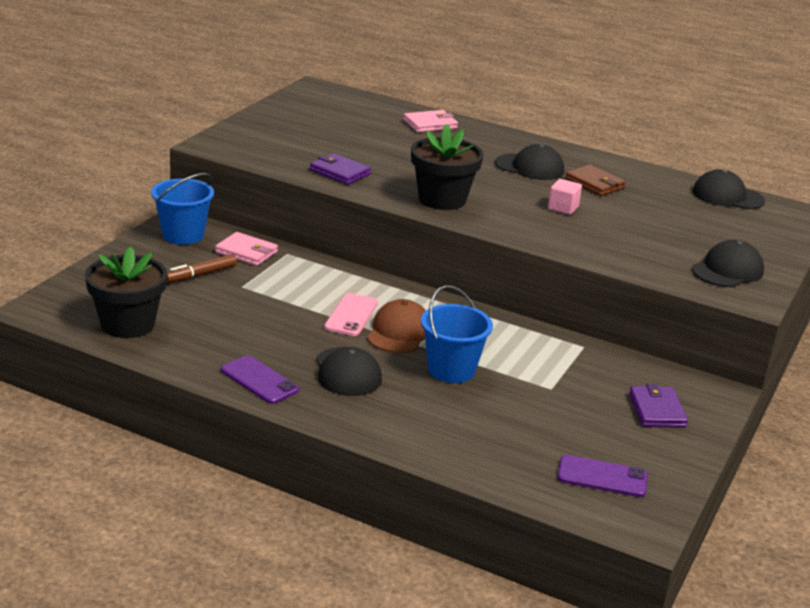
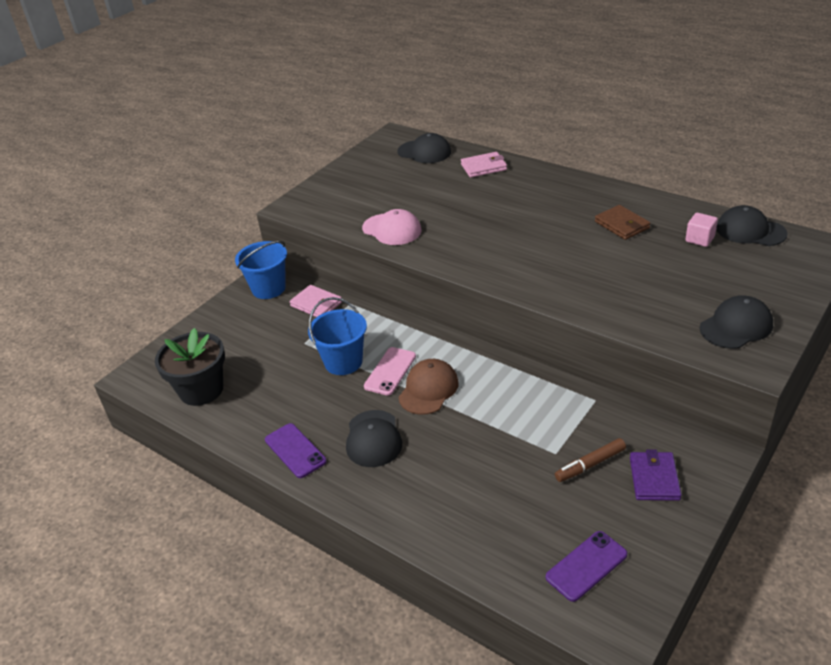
camera: 15 degrees right, 10 degrees up
brown marker [167,254,237,283] -> brown marker moved to [555,438,626,482]
purple wallet [310,153,371,185] -> pink cap [362,209,422,245]
black flower pot [411,124,484,210] -> none
blue bucket [421,285,493,383] -> blue bucket moved to [308,297,367,375]
black cap [495,144,564,180] -> black cap moved to [397,133,451,163]
pink cube [548,179,582,215] -> pink cube moved to [685,213,718,247]
purple phone [557,455,648,497] -> purple phone turned 60 degrees counterclockwise [546,531,627,602]

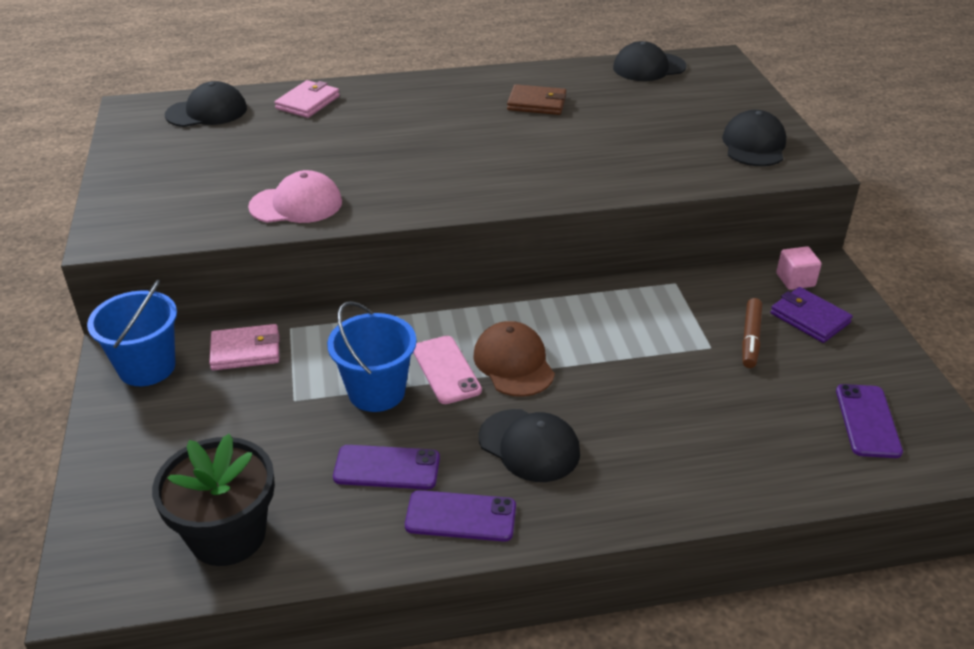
camera: 50 degrees left, 0 degrees up
pink cube [685,213,718,247] -> pink cube moved to [776,246,822,290]
none -> purple phone [333,445,440,489]

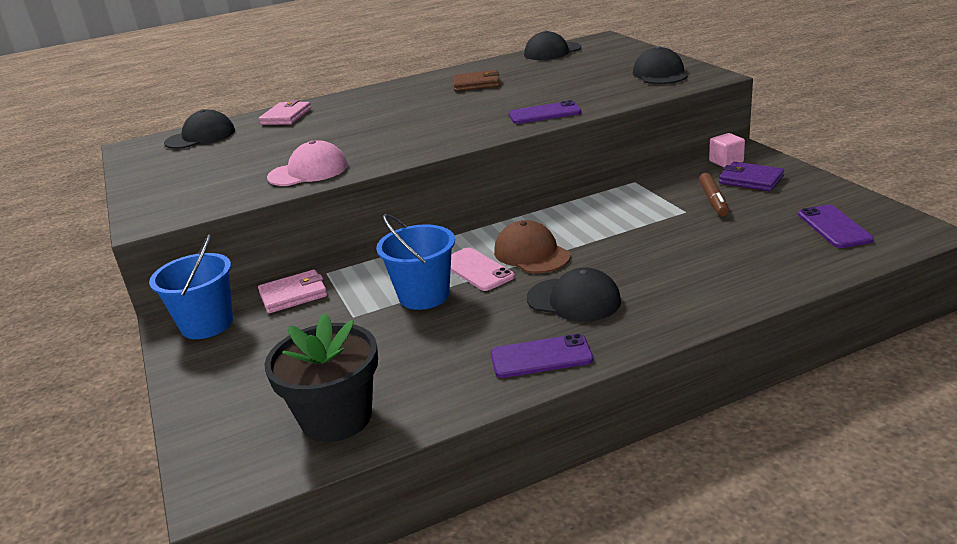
camera: 10 degrees left, 10 degrees down
purple phone [333,445,440,489] -> purple phone moved to [509,100,581,124]

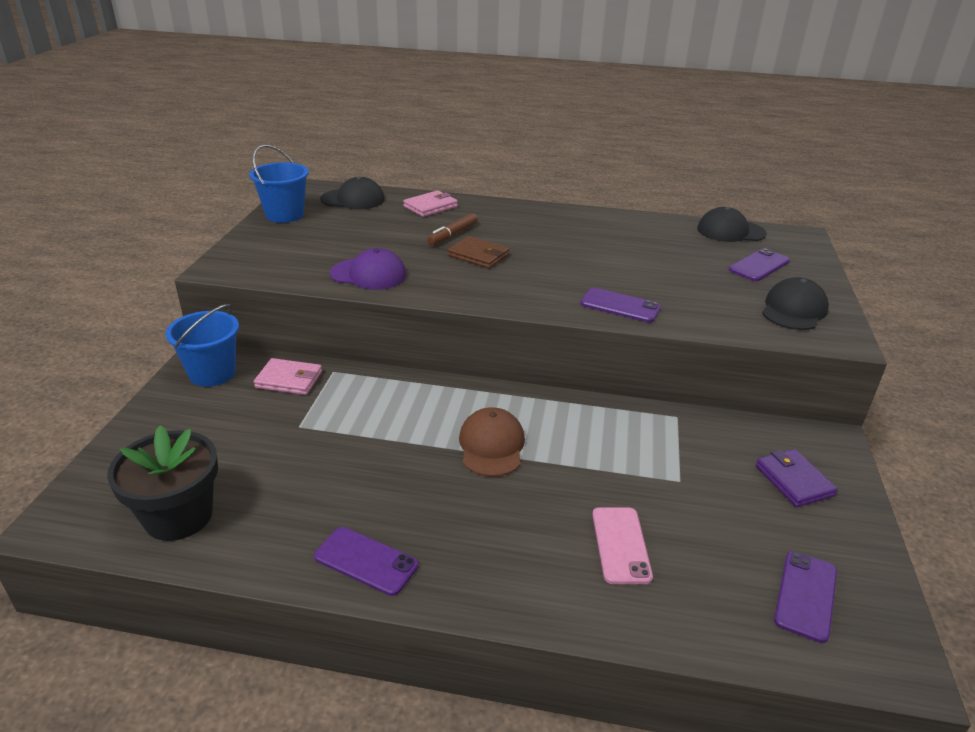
camera: 30 degrees right, 5 degrees up
pink cap [267,140,348,186] -> purple cap [330,248,407,290]
blue bucket [376,214,455,310] -> blue bucket moved to [249,145,309,223]
pink phone [451,247,515,291] -> pink phone moved to [592,507,653,584]
brown wallet [453,70,500,91] -> brown wallet moved to [448,236,509,269]
black cap [527,267,621,322] -> none
brown marker [699,173,729,216] -> brown marker moved to [427,213,478,245]
pink cube [709,133,745,167] -> none
none -> purple phone [729,248,790,281]

